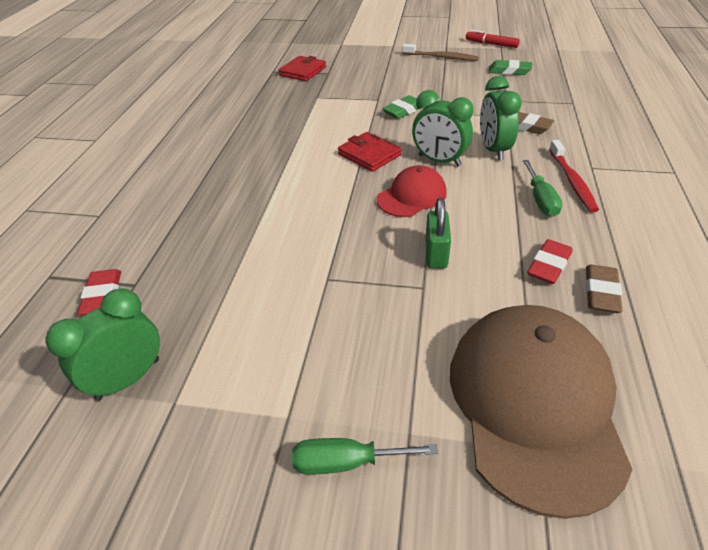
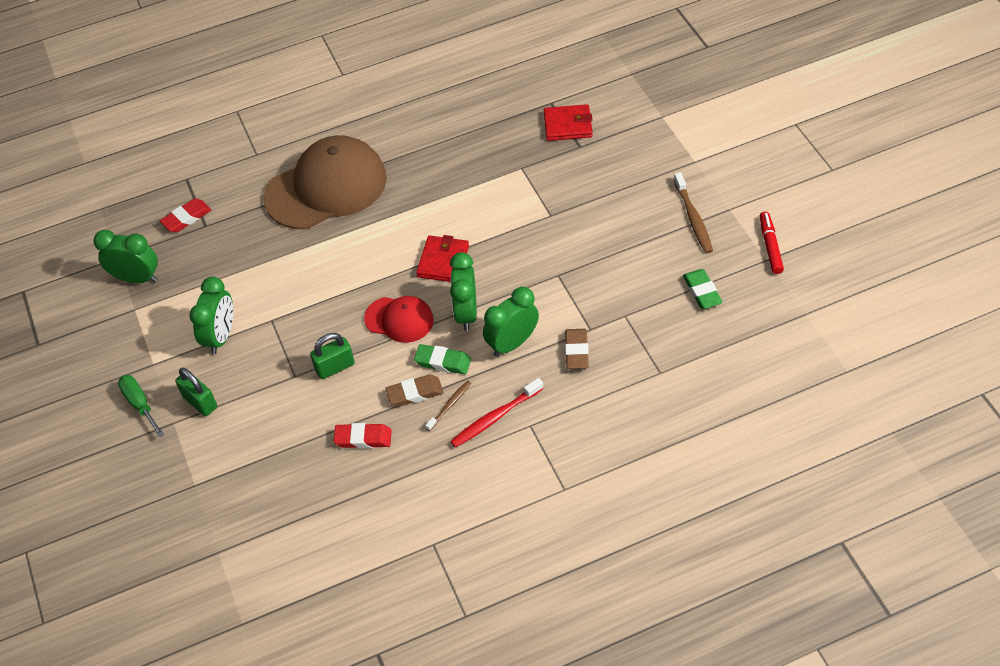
camera: 60 degrees right, 10 degrees up
green eraser [382,95,418,119] -> green eraser moved to [414,344,471,374]
brown cap [450,305,633,519] -> brown cap moved to [264,135,387,229]
green screwdriver [523,160,563,217] -> brown toothbrush [425,381,471,431]
brown eraser [585,264,623,313] -> brown eraser moved to [385,375,444,407]
none -> green padlock [175,368,217,416]
none -> green clock [190,277,233,354]

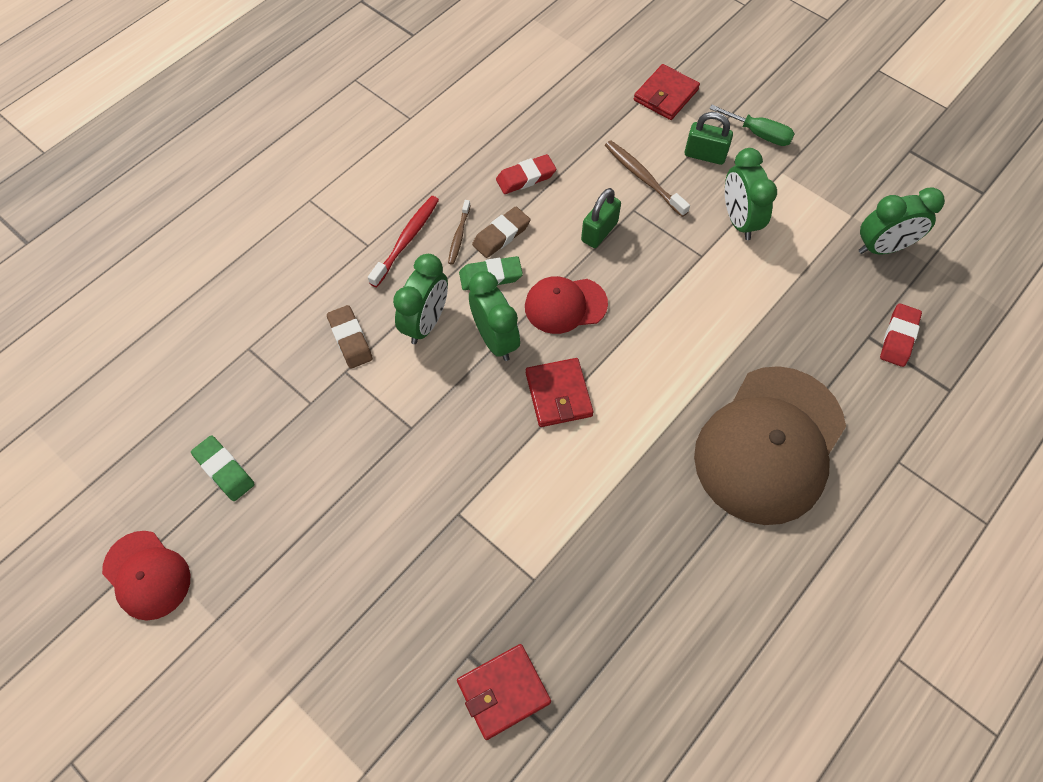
camera: 150 degrees right, 10 degrees up
brown toothbrush [674,172,713,254] -> brown toothbrush moved to [605,140,690,217]
red marker [760,212,784,274] -> red cap [102,531,190,620]
none -> red wallet [634,64,700,120]

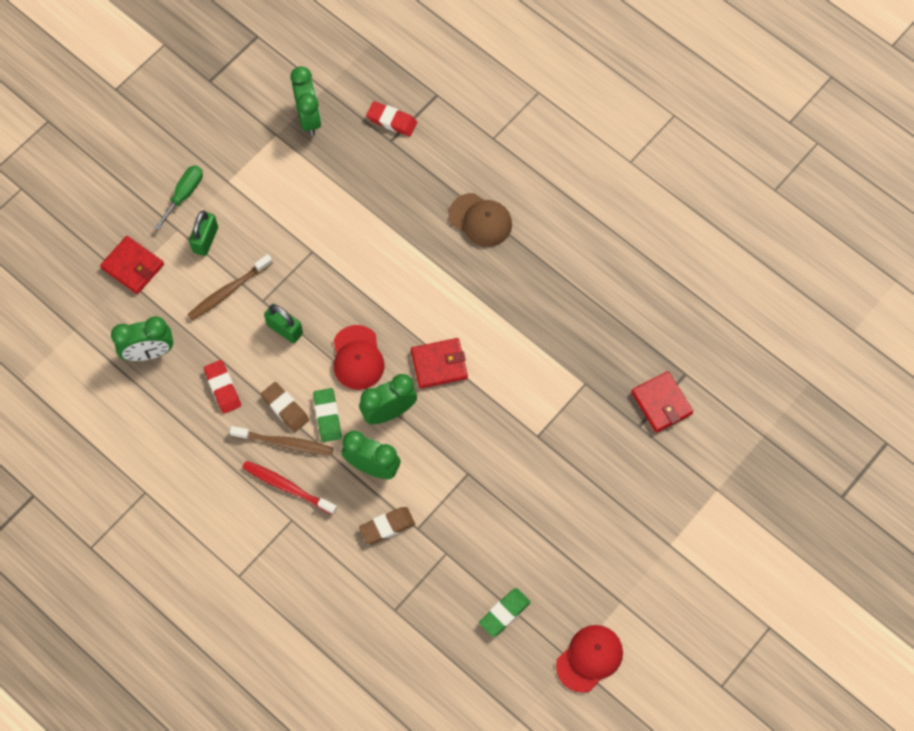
camera: 90 degrees left, 5 degrees up
brown toothbrush [448,200,471,265] -> brown toothbrush [230,426,333,456], size x1.60
brown cap [694,366,846,525] -> brown cap [449,193,512,247], size x0.51
green clock [725,148,777,240] -> green clock moved to [111,316,173,361]

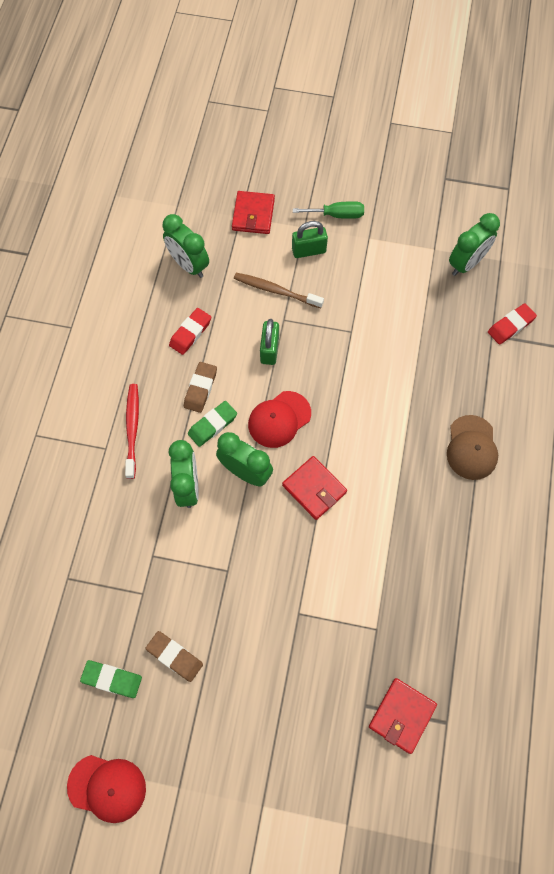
camera: 60 degrees right, 0 degrees up
brown toothbrush [230,426,333,456] -> none
brown eraser [359,507,415,544] -> brown eraser moved to [146,631,203,682]
red eraser [366,101,417,136] -> red eraser turned 60 degrees clockwise [488,303,537,345]

